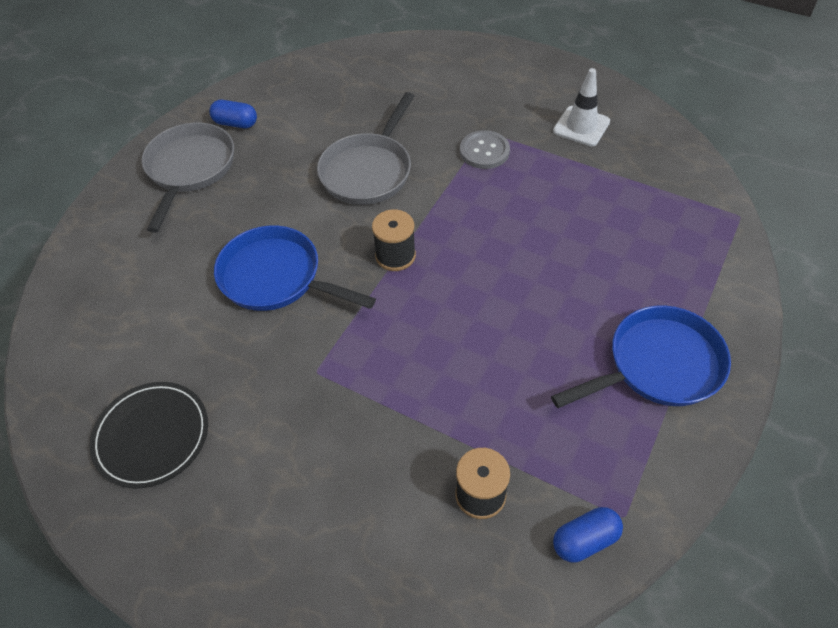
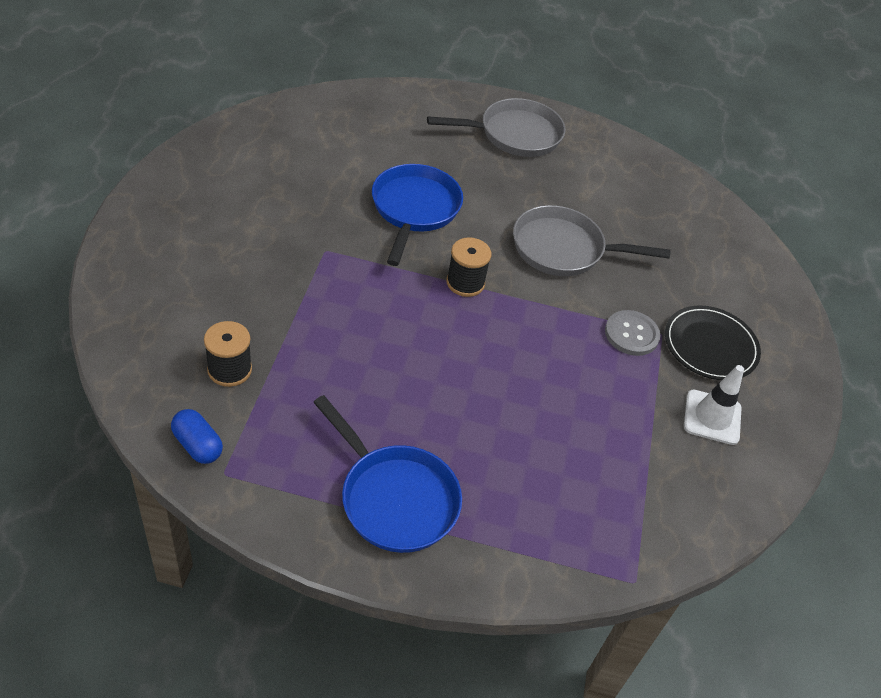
camera: 65 degrees right, 5 degrees down
black plate [90,382,208,489] -> black plate moved to [665,305,761,380]
blue capsule [209,100,257,128] -> none

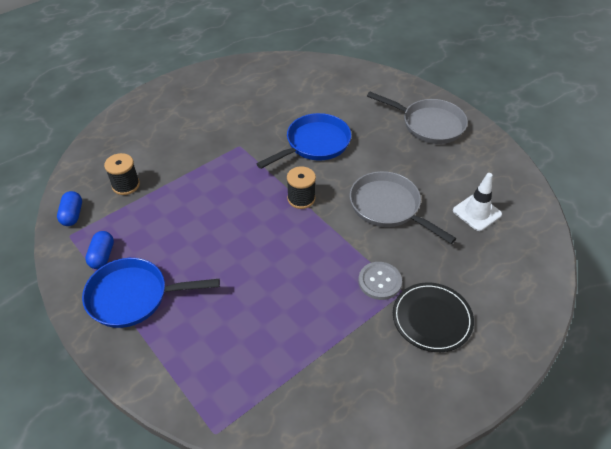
camera: 45 degrees right, 0 degrees up
blue pan [313,395,462,553] -> blue pan turned 90 degrees clockwise [82,258,220,328]
white traffic cone [684,365,744,445] -> white traffic cone moved to [453,173,502,231]
none -> blue capsule [85,231,114,269]

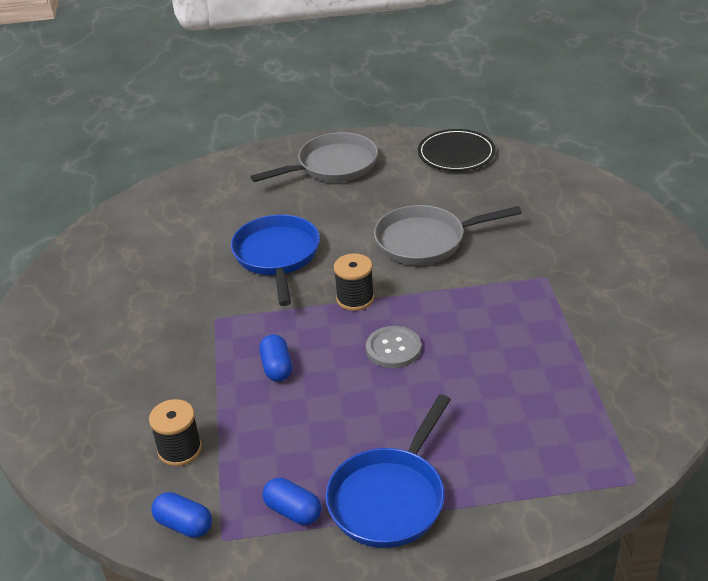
camera: 55 degrees left, 10 degrees down
grey button [358,262,402,300] -> grey button moved to [366,326,421,368]
black plate [393,282,474,352] -> black plate moved to [418,129,495,171]
white traffic cone [453,173,502,231] -> none
none -> blue capsule [259,334,293,382]

